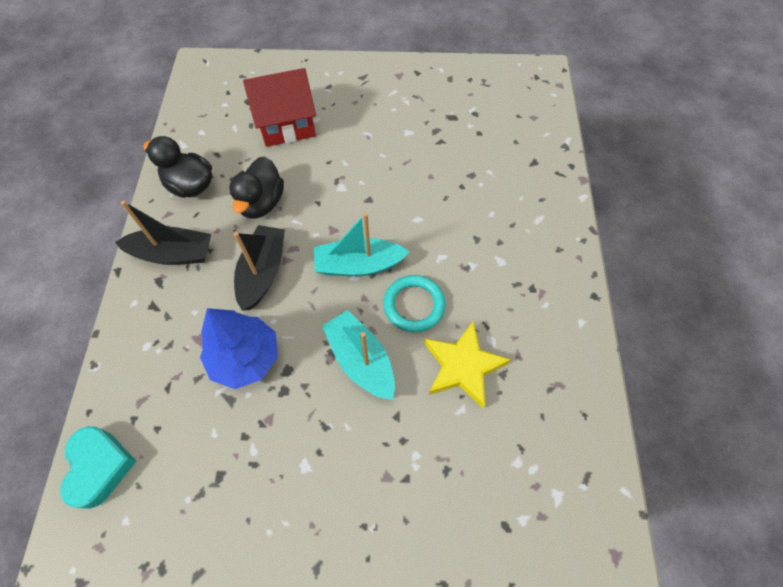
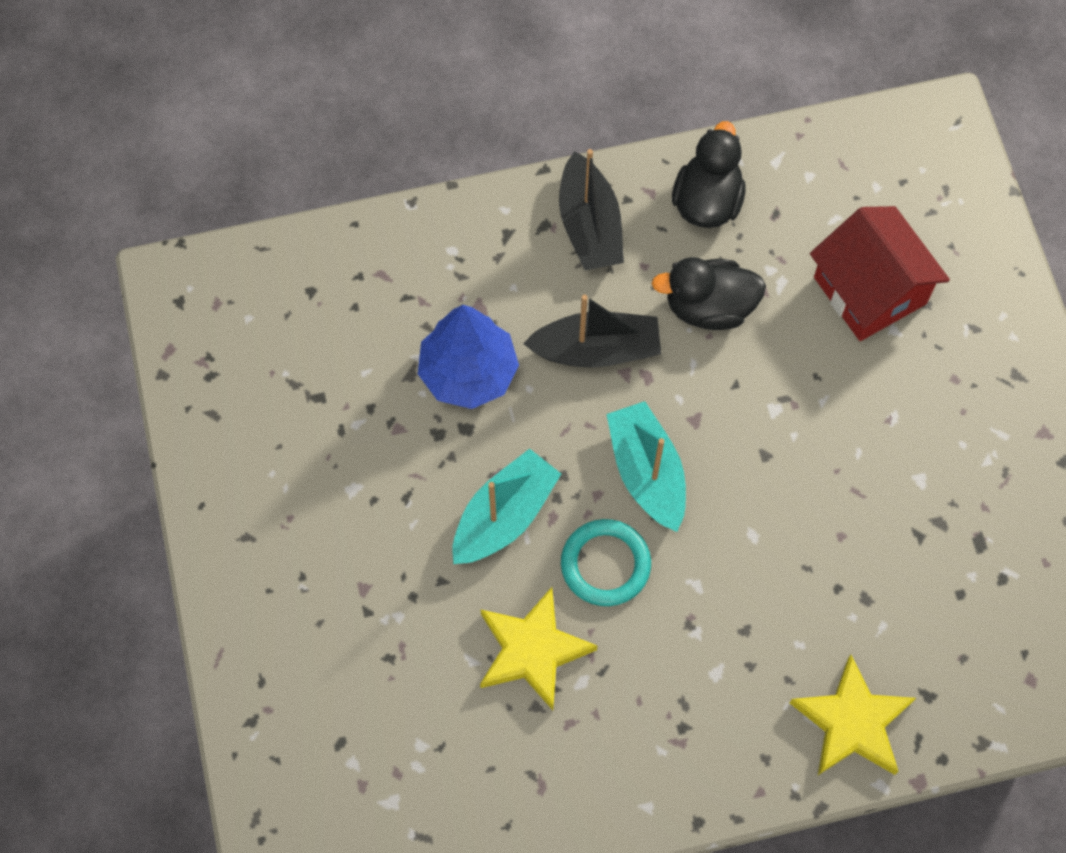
camera: 75 degrees right, 5 degrees up
turquoise heart [60,426,136,509] -> none
none -> yellow star [790,655,916,775]

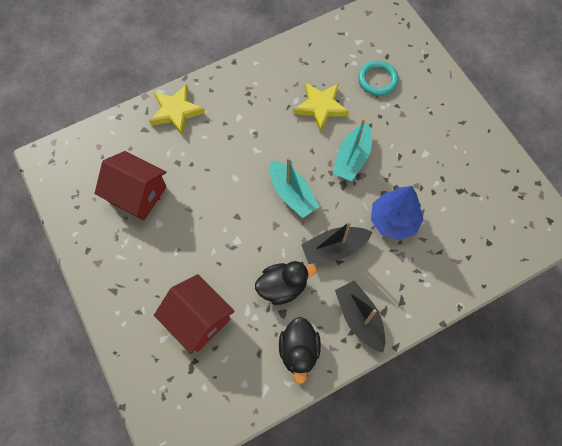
camera: 165 degrees right, 0 degrees up
turquoise ring [561,519,651,606] -> turquoise ring moved to [358,61,399,96]
none -> red house [94,151,167,220]

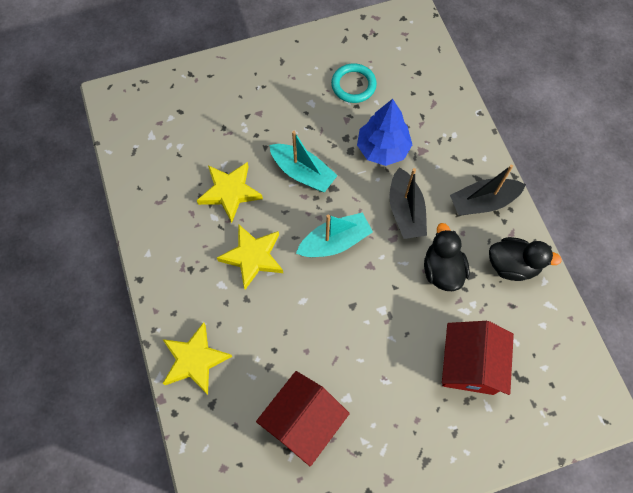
camera: 80 degrees left, 0 degrees up
red house [154,274,235,354] -> red house turned 45 degrees counterclockwise [442,321,514,395]
turquoise ring [358,61,399,96] -> turquoise ring moved to [331,63,377,103]
none -> yellow star [217,224,283,290]

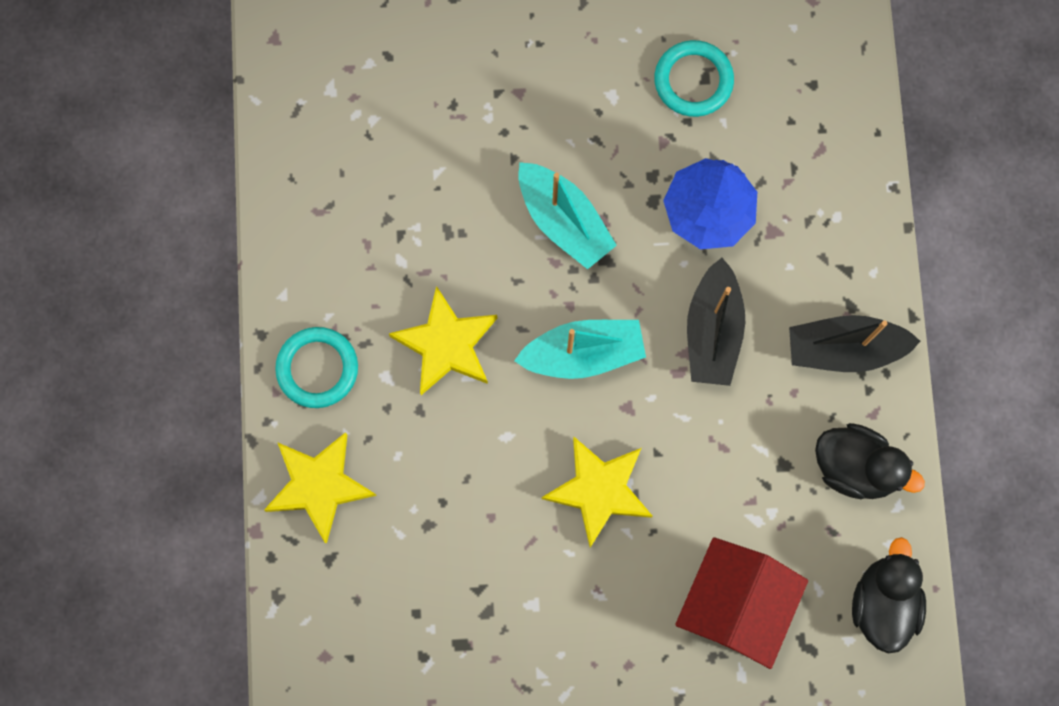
camera: 15 degrees right, 10 degrees up
yellow star [197,162,263,223] -> yellow star moved to [542,437,652,548]
red house [256,371,350,466] -> none
black duck [424,223,470,291] -> black duck moved to [852,537,926,654]
none -> turquoise ring [275,327,358,408]

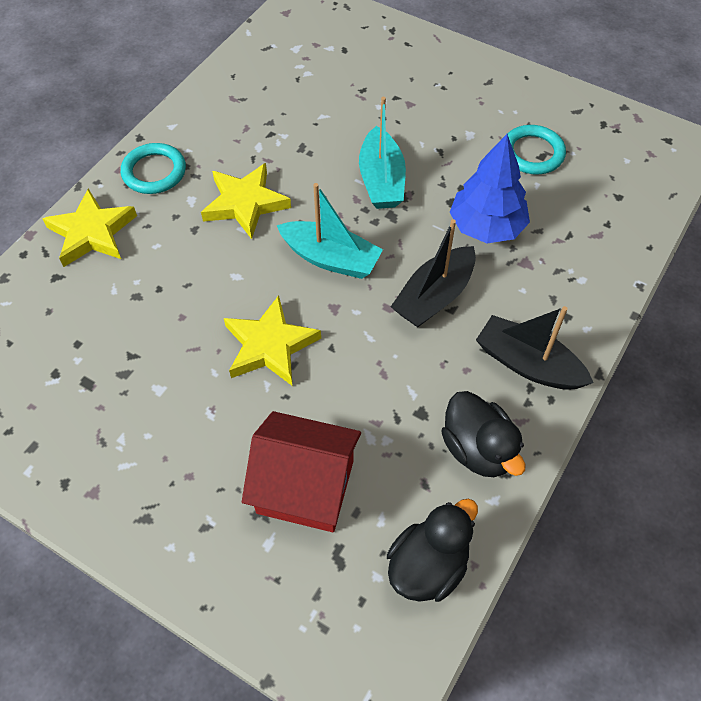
camera: 35 degrees right, 20 degrees down
red house [675,537,808,669] -> red house turned 45 degrees clockwise [242,411,361,532]

